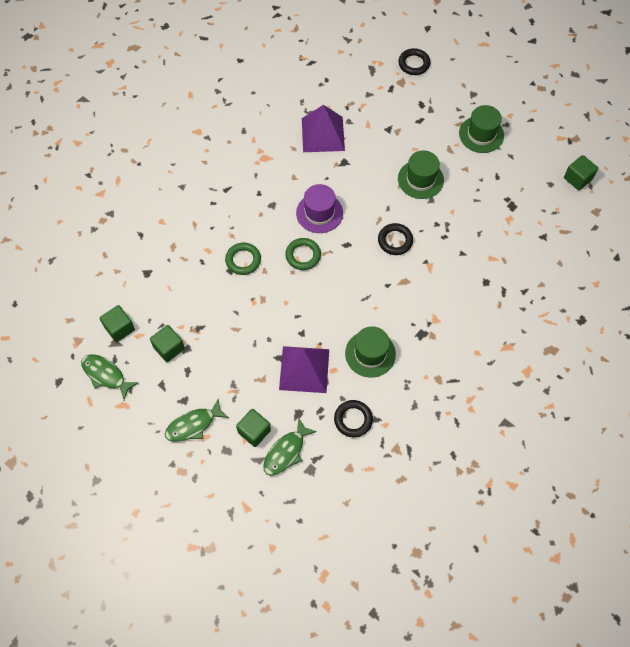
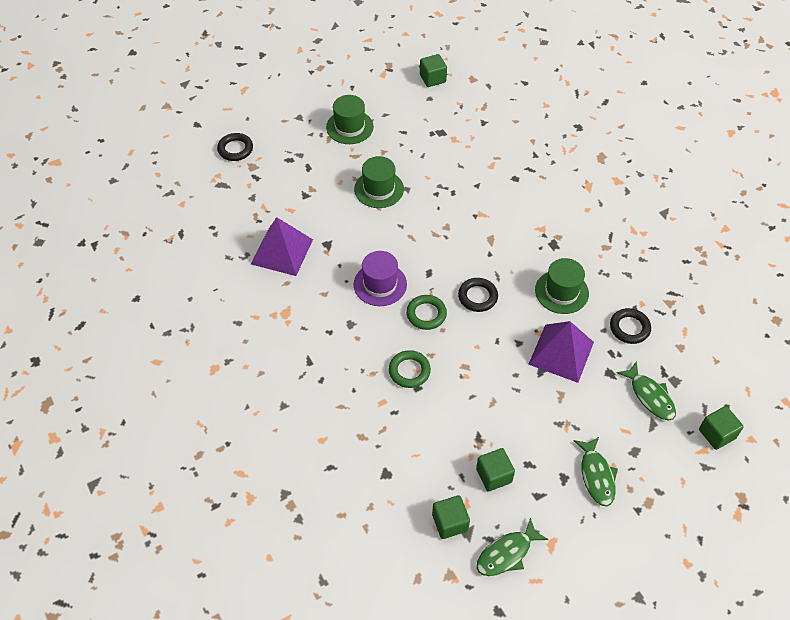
camera: 70 degrees left, 10 degrees down
green cube [236,409,271,447] -> green cube moved to [699,406,744,450]
black ring [378,223,413,255] -> black ring moved to [458,278,498,312]

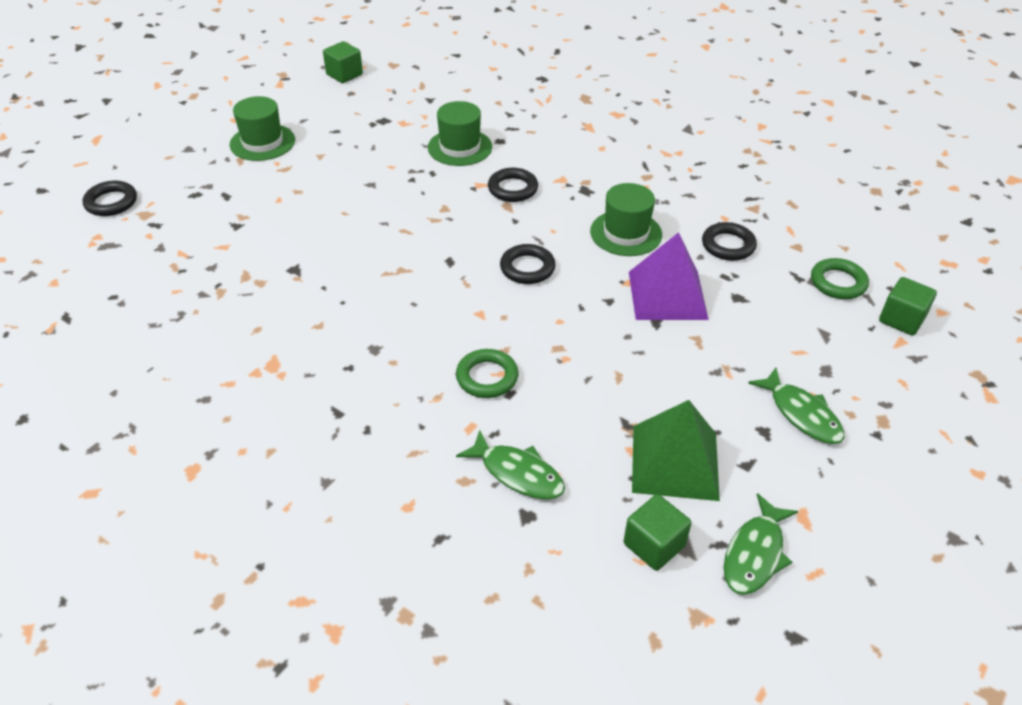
camera: 25 degrees left, 10 degrees down
purple pyramid [251,217,313,276] -> none
green hat [354,156,404,208] -> green hat moved to [428,101,492,166]
purple hat [354,251,407,306] -> none
green ring [406,295,447,330] -> green ring moved to [811,258,869,299]
green cube [476,448,515,492] -> green pyramid [632,400,720,501]
green fish [617,361,676,421] -> green fish moved to [456,430,565,499]
none -> black ring [488,168,538,202]

